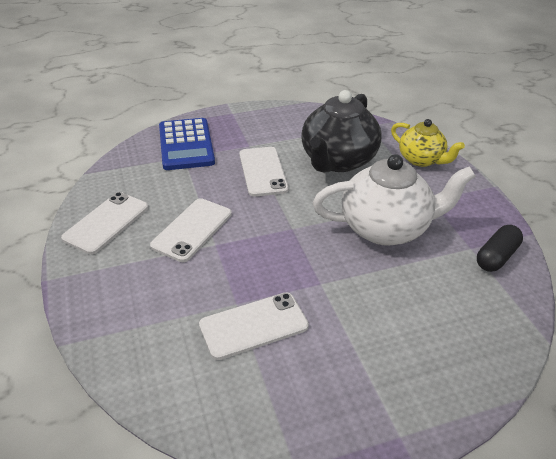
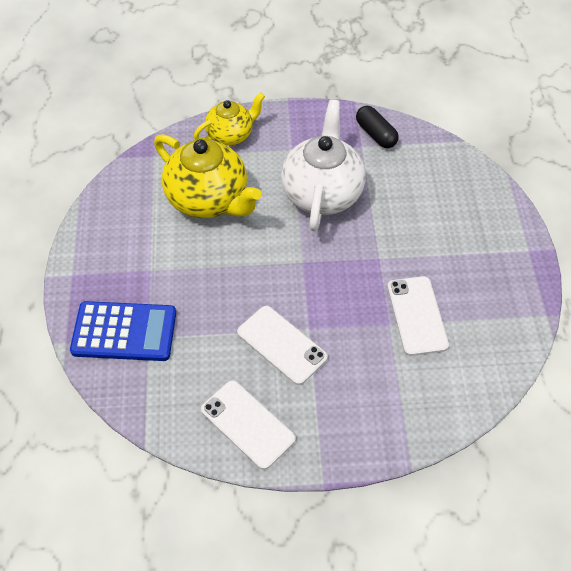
camera: 75 degrees left, 15 degrees up
white phone [239,147,289,197] -> none
black teapot [301,90,381,172] -> yellow teapot [154,134,262,218]

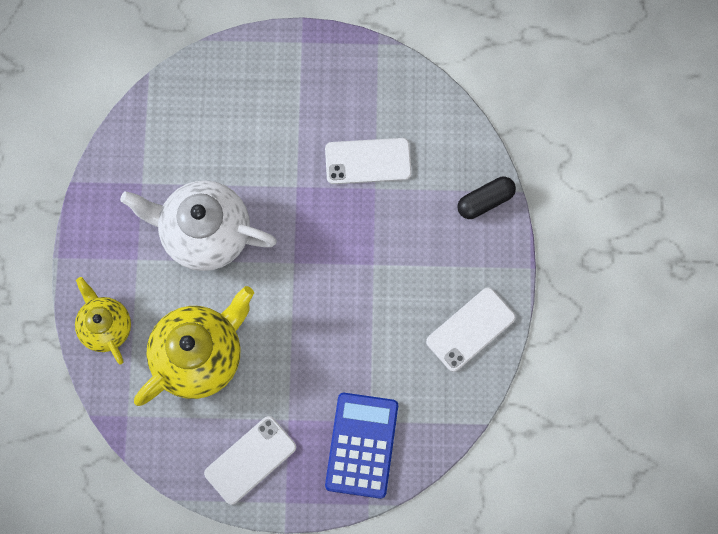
camera: 85 degrees left, 20 degrees up
white phone [237,306,328,385] -> white phone moved to [204,416,296,505]
black capsule [356,106,399,148] -> black capsule moved to [458,177,516,219]

